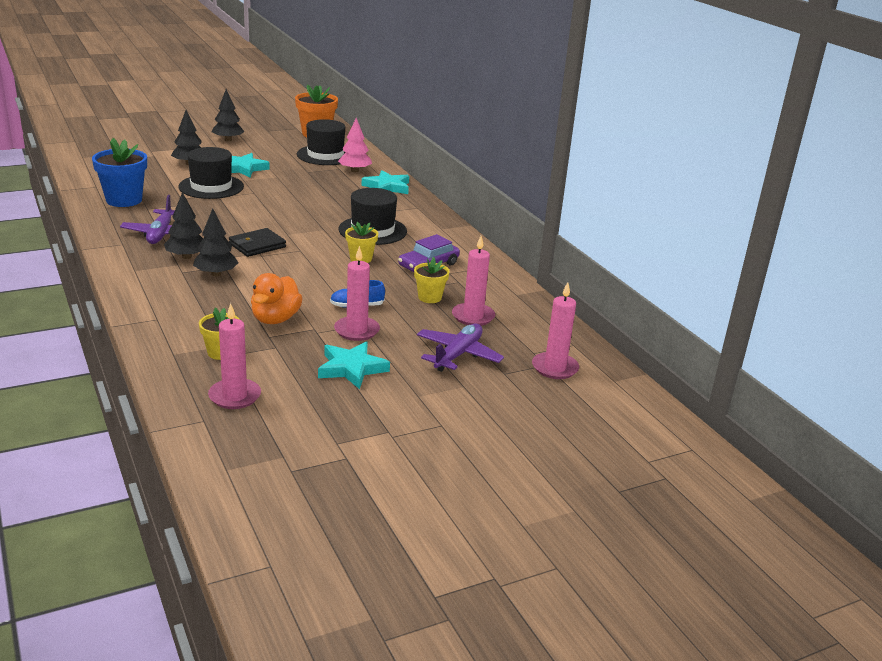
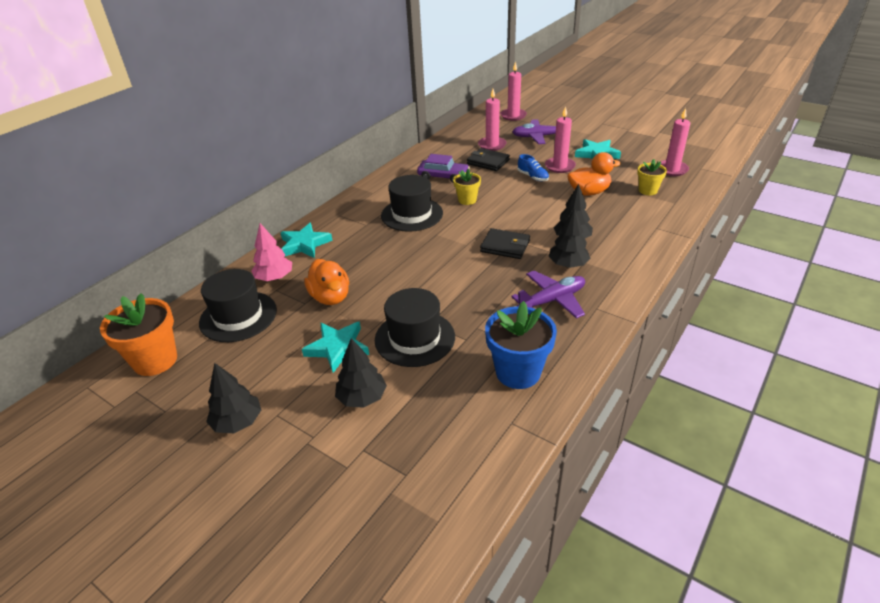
camera: 115 degrees left, 10 degrees up
yellow flower pot [414,257,450,303] -> black wallet [467,148,510,171]
none -> orange duck [304,259,349,305]

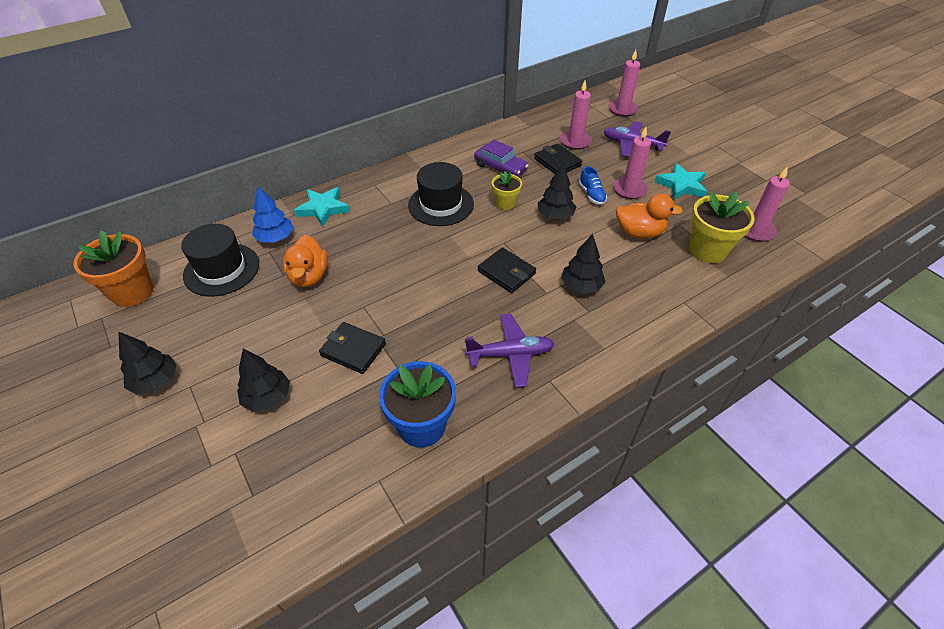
camera: 20 degrees right, 10 degrees up
pink tree [251,223,292,281] -> blue tree [252,185,294,243]
turquoise star [302,322,369,373] -> none
black hat [375,288,455,367] -> black wallet [319,322,386,374]
black tree [548,208,590,268] -> black tree moved to [538,164,576,220]
yellow flower pot [637,159,667,195] -> yellow flower pot [689,192,755,263], size x1.72

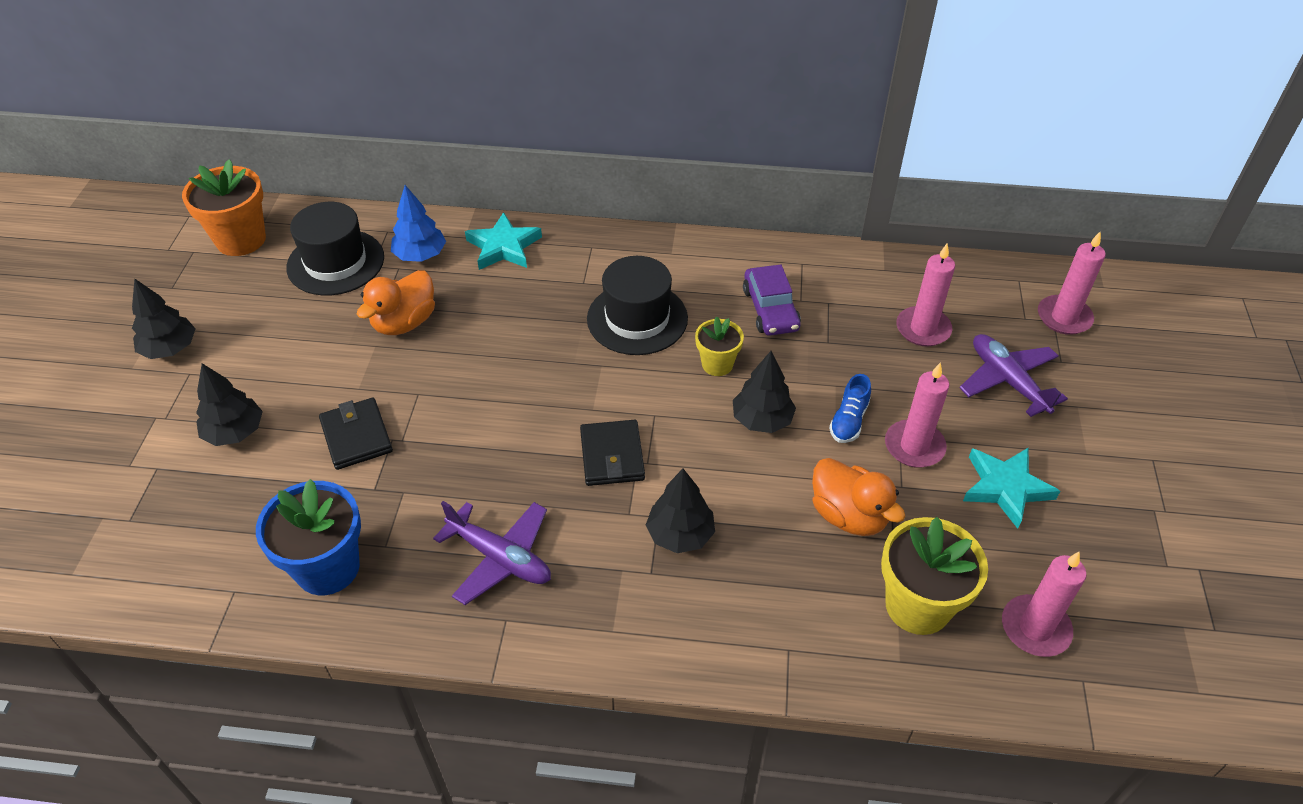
camera: 40 degrees right, 0 degrees up
black wallet [534,143,582,174] -> none

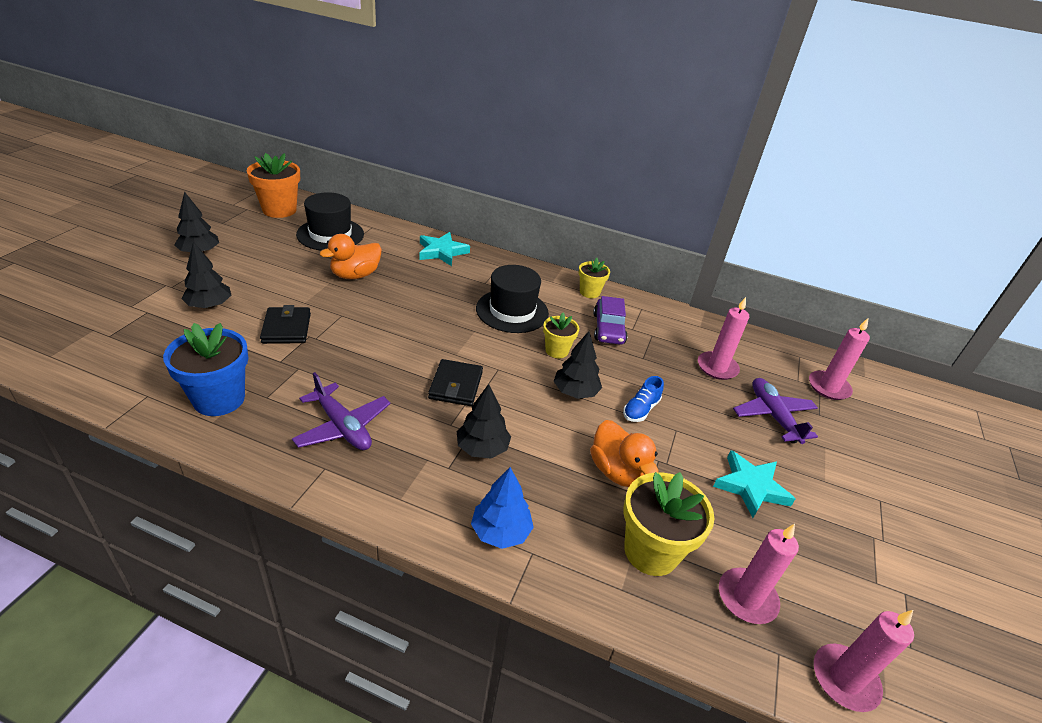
camera: 10 degrees right, 10 degrees down
blue tree [391,185,446,262] -> blue tree moved to [471,467,534,549]
pink candle [885,362,949,468] -> pink candle moved to [814,610,914,712]
none -> yellow flower pot [579,258,610,298]

